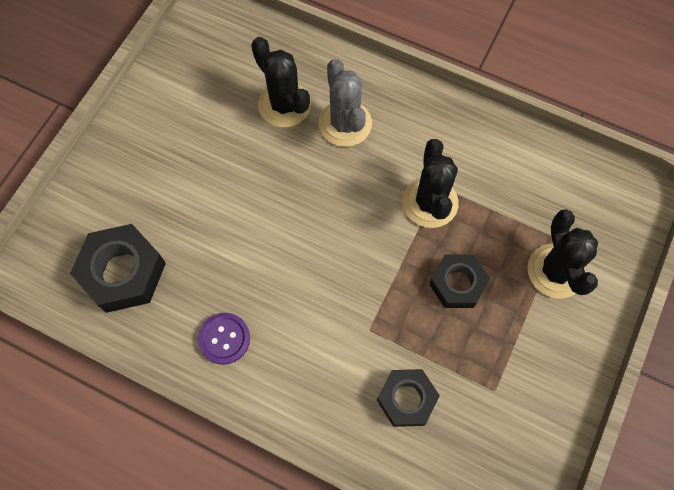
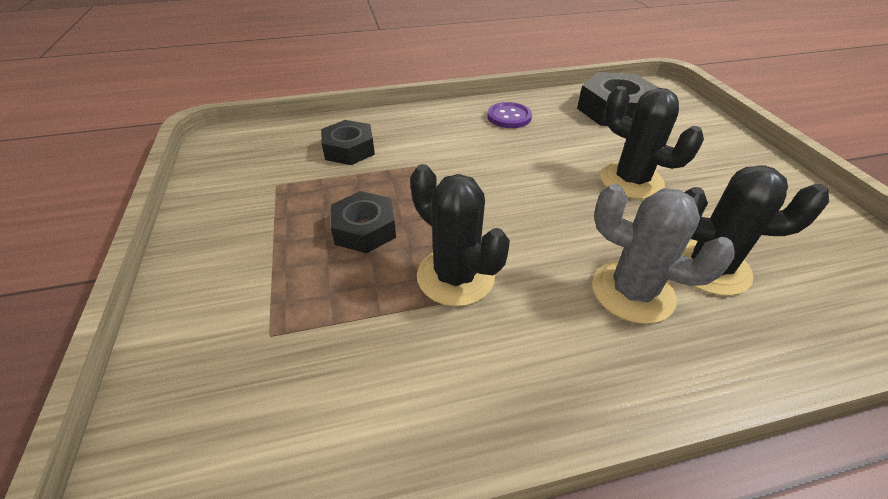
camera: 140 degrees right, 25 degrees down
black cactus [527,209,598,298] -> black cactus moved to [600,86,704,199]

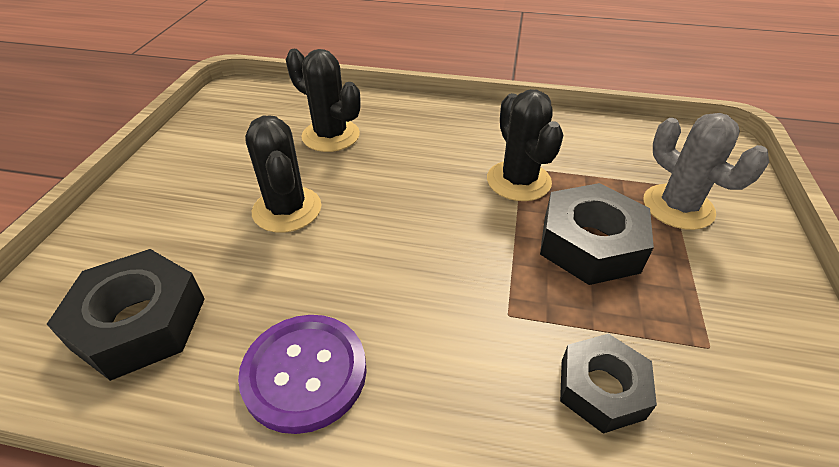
camera: 155 degrees left, 0 degrees up
black nut [331,191,396,253] -> black nut [540,183,654,285], size x1.52
purple button [487,102,532,128] -> purple button [238,315,367,434], size x1.55
grey cactus [592,184,735,324] -> grey cactus moved to [643,113,769,230]

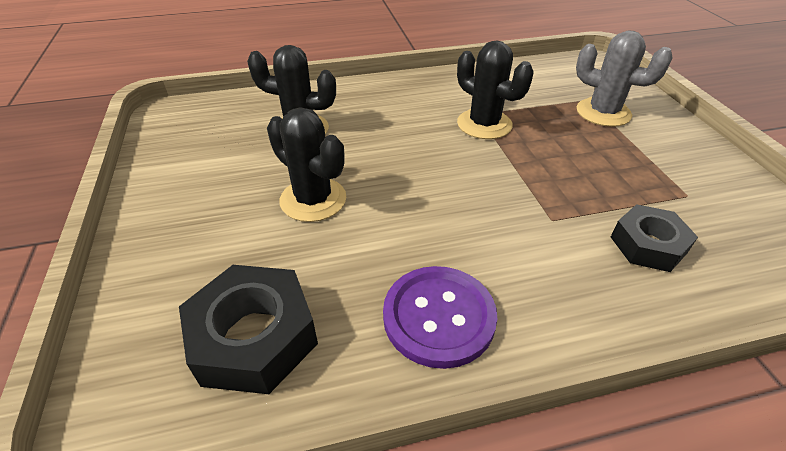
camera: 25 degrees left, 0 degrees up
black nut [540,183,654,285] -> none

